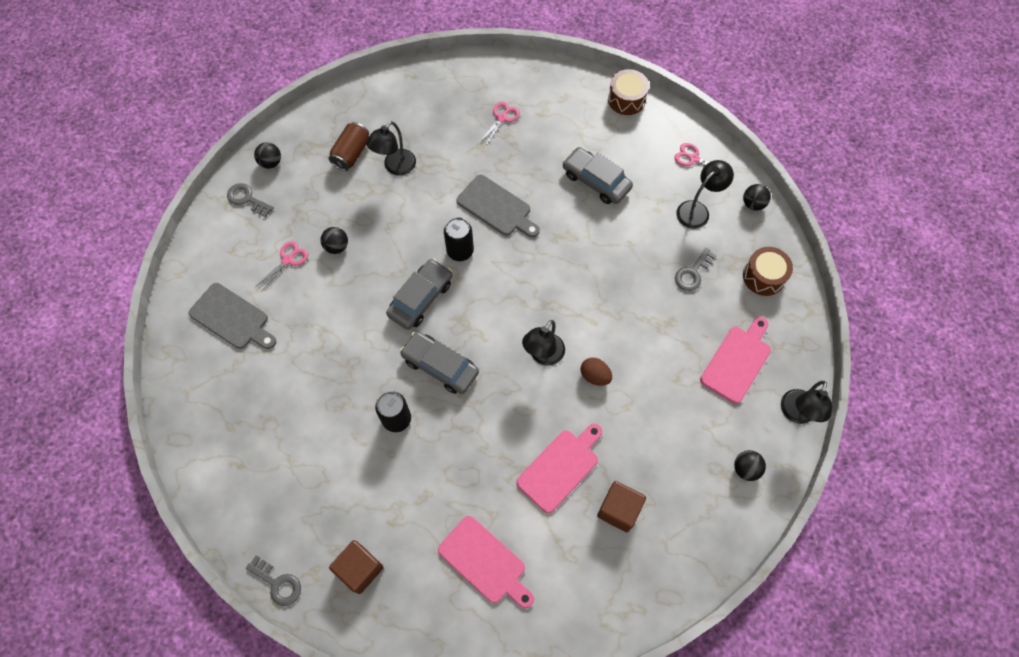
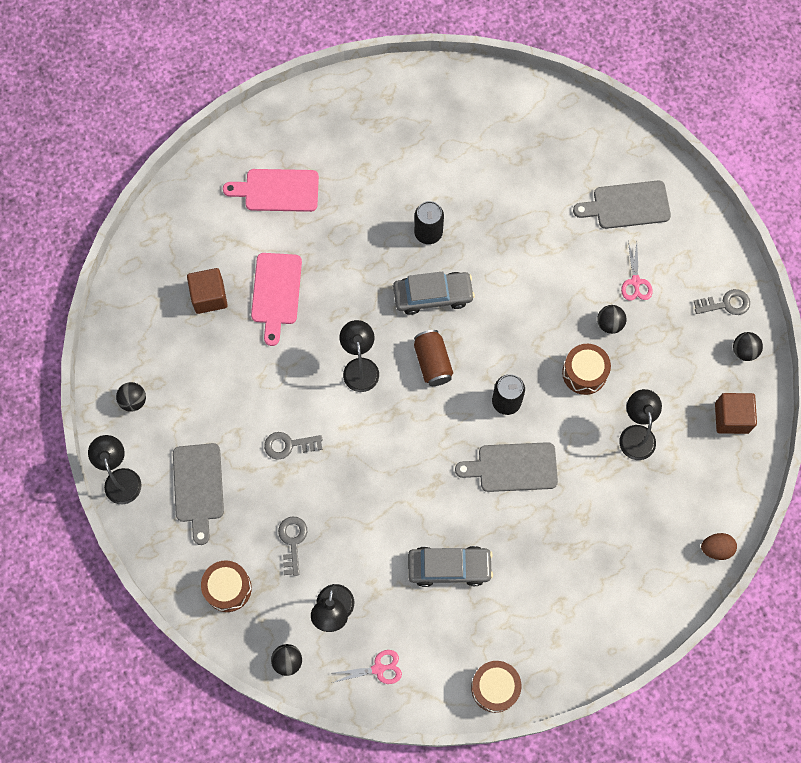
camera: 140 degrees right, 5 degrees up
grey key [246,555,301,606] -> grey key moved to [264,432,323,460]
brown can [329,122,369,171] -> brown can moved to [414,330,453,386]
brown cube [329,540,384,594] -> brown cube moved to [715,393,757,434]
grey car [386,259,453,330] -> none
pink scissors [478,102,520,147] -> none
brown egg [581,358,612,386] -> brown egg moved to [701,533,737,560]
pink cutting board [700,317,771,404] -> grey cutting board [173,443,224,545]
none -> brown drum [562,344,611,395]

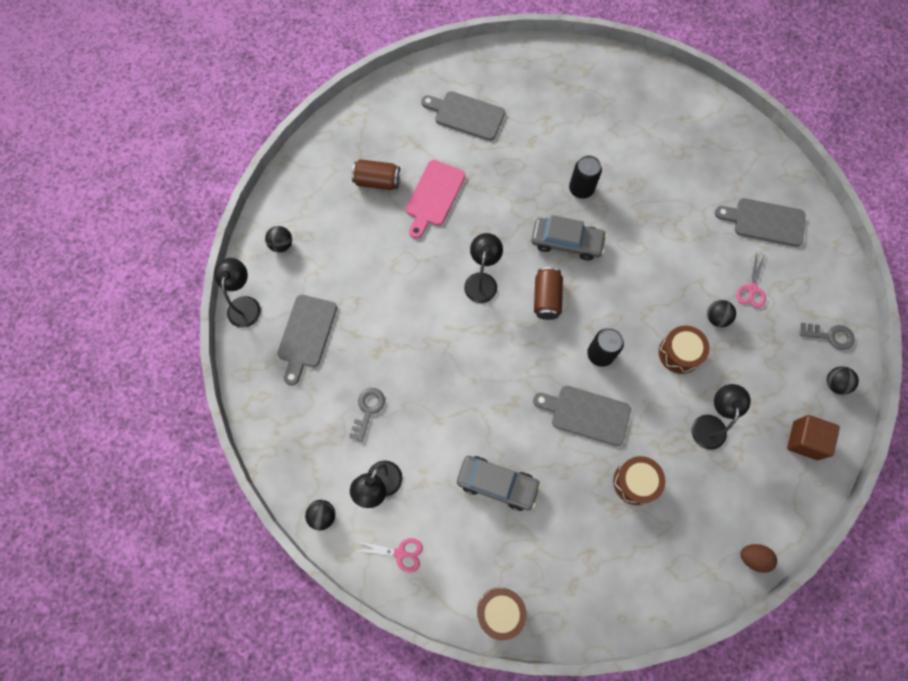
camera: 20 degrees right, 0 degrees up
brown cube [187,268,228,314] -> brown can [352,159,400,190]
brown drum [201,560,252,612] -> brown drum moved to [613,456,665,505]
pink cutting board [223,169,319,212] -> grey cutting board [421,91,505,141]
grey key [264,432,323,460] -> none

